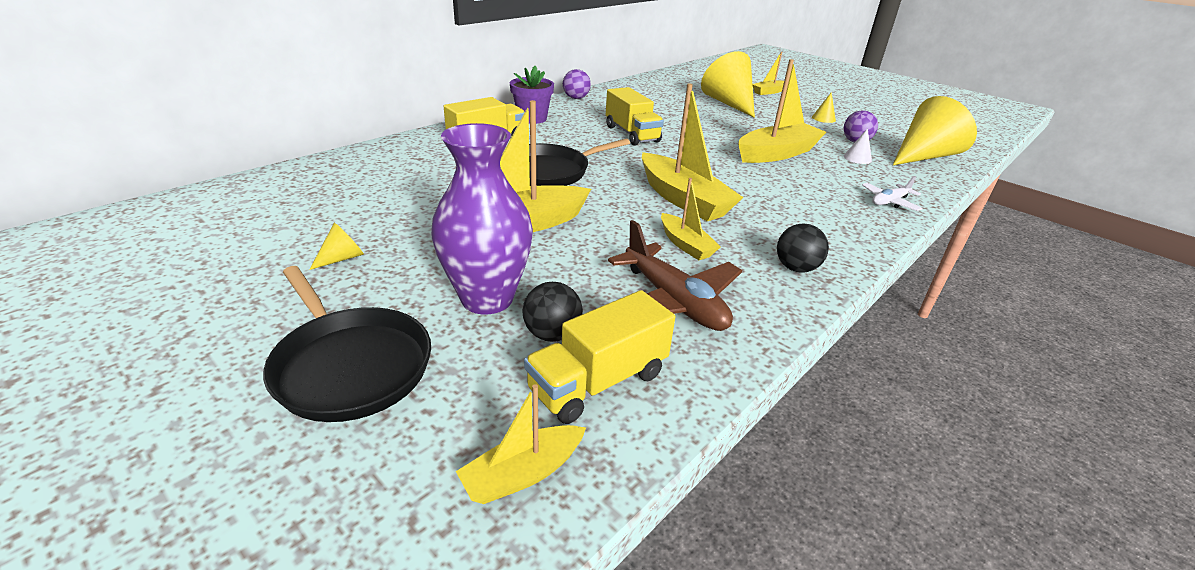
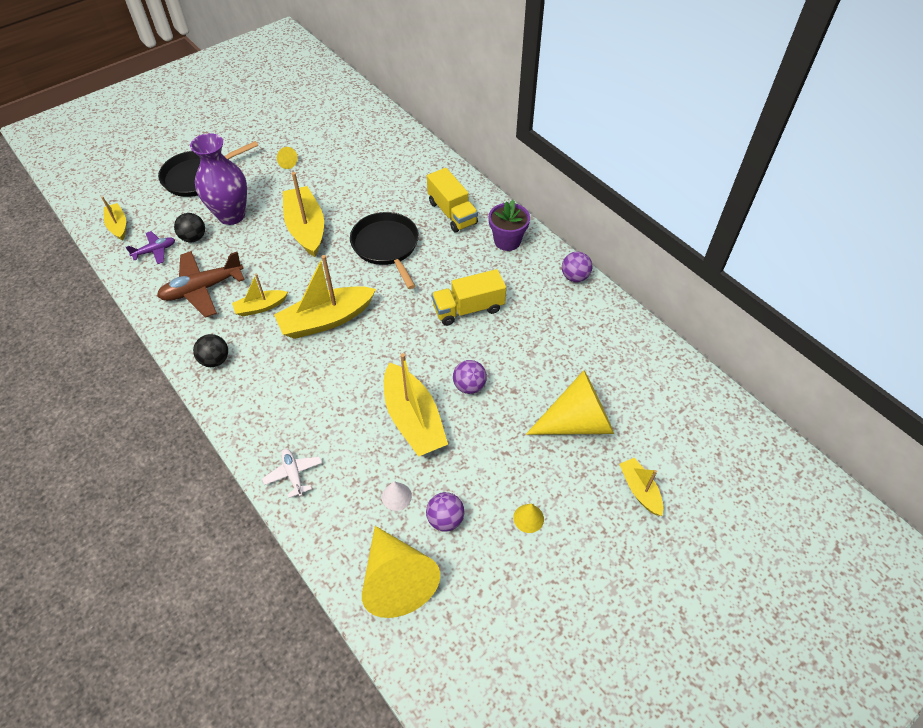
camera: 100 degrees right, 20 degrees up
yellow truck [524,290,675,424] -> purple plane [126,231,175,264]
none -> purple ball [453,360,487,394]

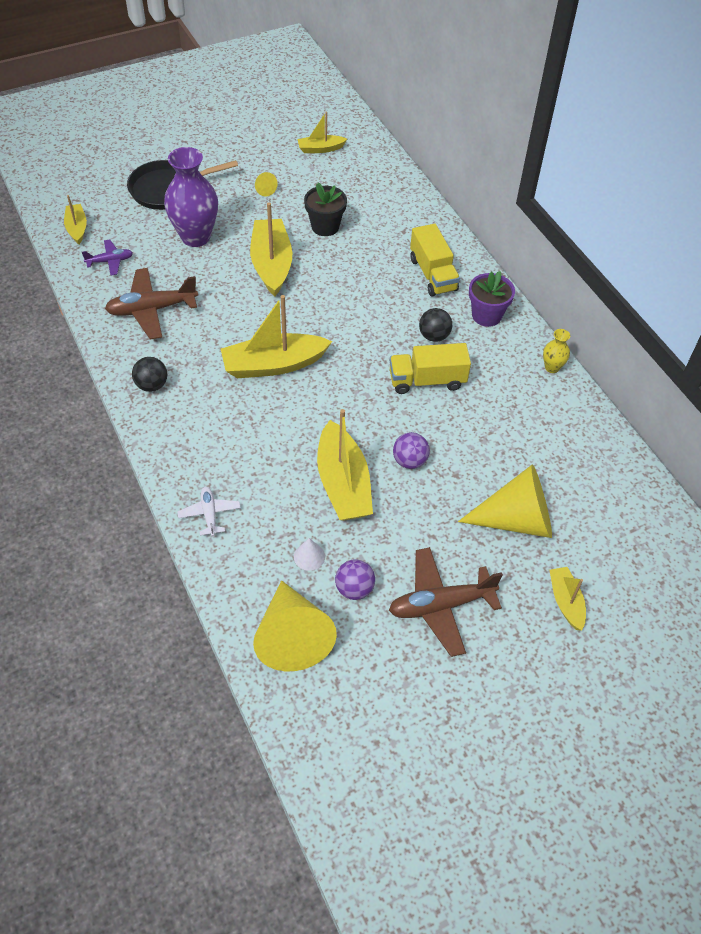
camera: 10 degrees right, 0 degrees up
black ball [174,213,205,242] -> black ball moved to [419,308,452,342]
yellow boat [232,274,288,316] -> yellow boat moved to [297,112,347,153]
black pan [350,212,419,289] -> none
yellow cone [513,504,544,533] -> brown plane [389,547,503,657]
purple ball [562,252,592,282] -> yellow vase [543,329,570,373]
none -> black flower pot [304,183,347,236]

